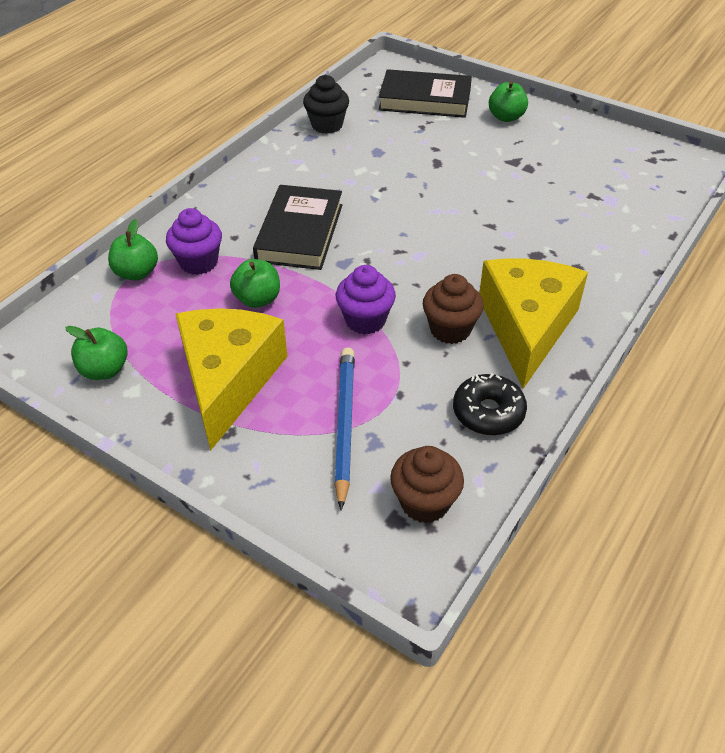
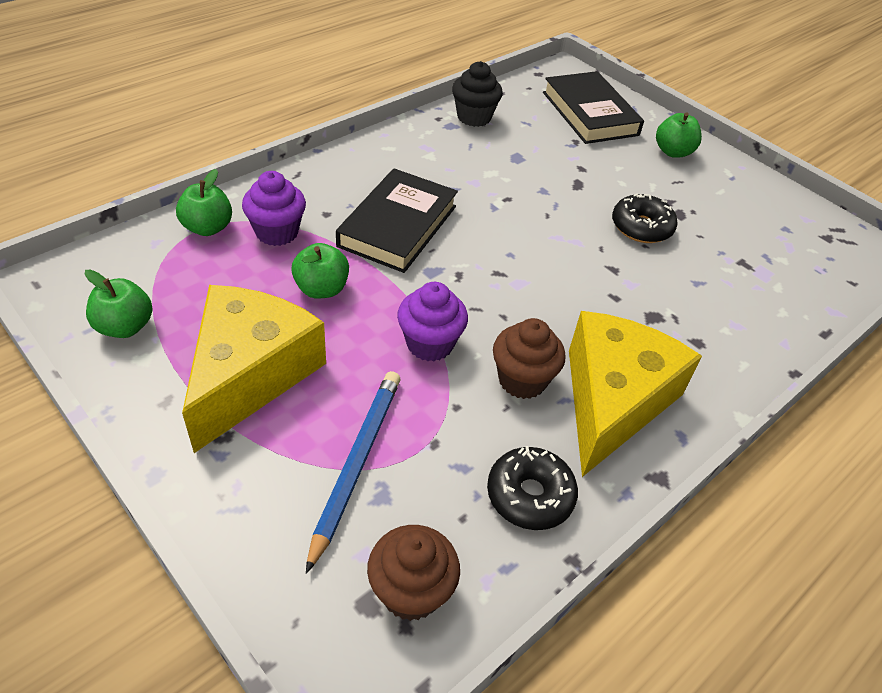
camera: 10 degrees right, 0 degrees up
black book [378,69,472,118] -> black book turned 45 degrees clockwise [543,71,644,144]
none -> black donut [612,194,678,243]

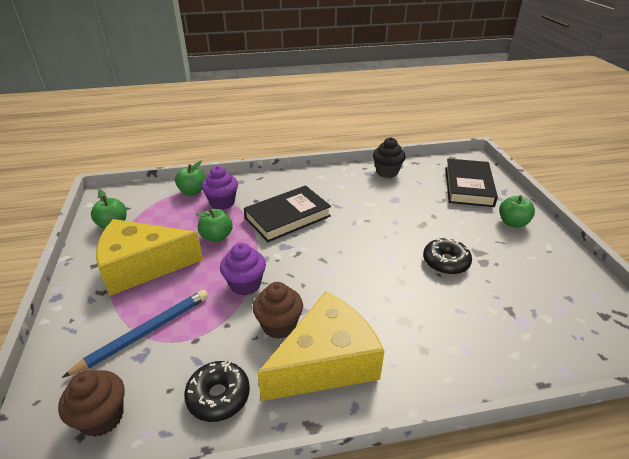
camera: 35 degrees right, 10 degrees down
yellow cheese [182,285,326,453] -> yellow cheese turned 150 degrees counterclockwise [96,219,203,296]

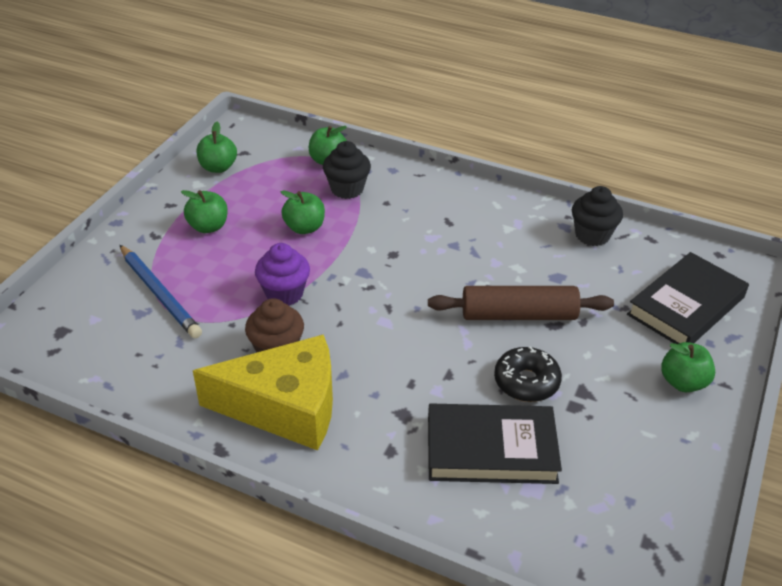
camera: 35 degrees right, 5 degrees up
brown cupcake [58,370,125,437] -> none
blue pencil [62,290,208,378] -> blue pencil turned 60 degrees clockwise [120,245,202,338]
yellow cheese [96,219,203,296] -> green apple [181,190,228,233]
black donut [184,361,250,422] -> none
purple cupcake [201,166,238,210] -> black cupcake [323,141,371,199]
black book [244,185,331,242] -> black book moved to [428,404,562,484]
none -> brown rolling pin [428,286,614,320]

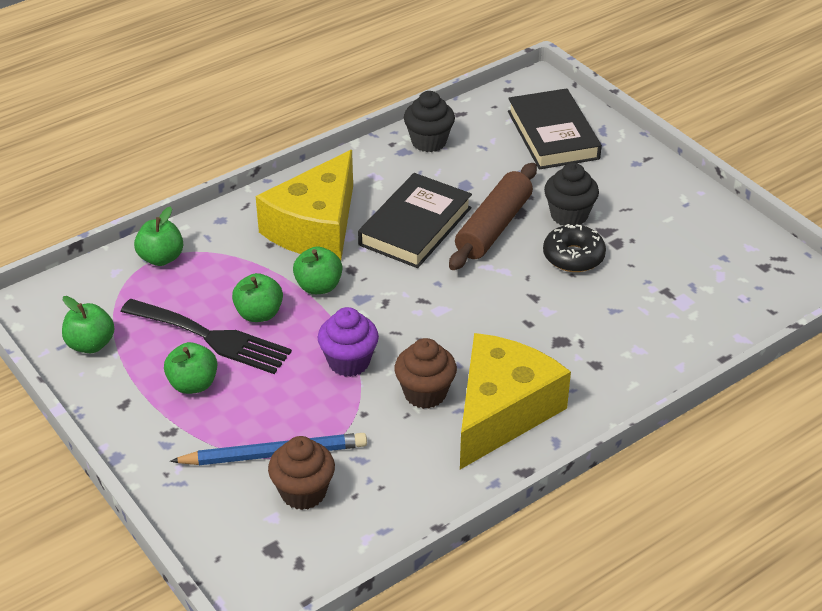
camera: 60 degrees left, 0 degrees up
black cupcake [323,141,371,199] -> black cupcake moved to [544,163,599,226]
black book [428,404,562,484] -> black book moved to [358,173,472,268]
green apple [661,342,715,392] -> green apple moved to [293,246,343,294]
none -> black fork [121,299,292,374]
none -> yellow cheese [256,150,353,260]
none -> brown cupcake [268,436,335,510]

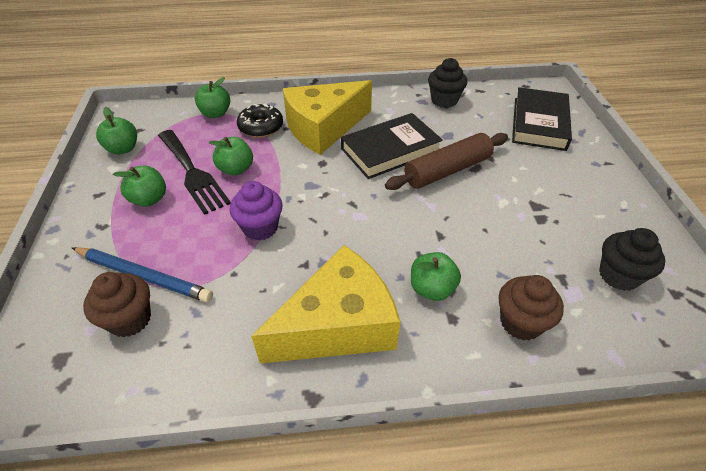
camera: 30 degrees right, 5 degrees up
green apple [293,246,343,294] -> green apple moved to [411,252,461,301]
brown cupcake [394,338,457,409] -> brown cupcake moved to [499,275,564,341]
black donut [543,224,606,272] -> black donut moved to [237,104,283,138]
black cupcake [544,163,599,226] -> black cupcake moved to [599,228,665,291]

